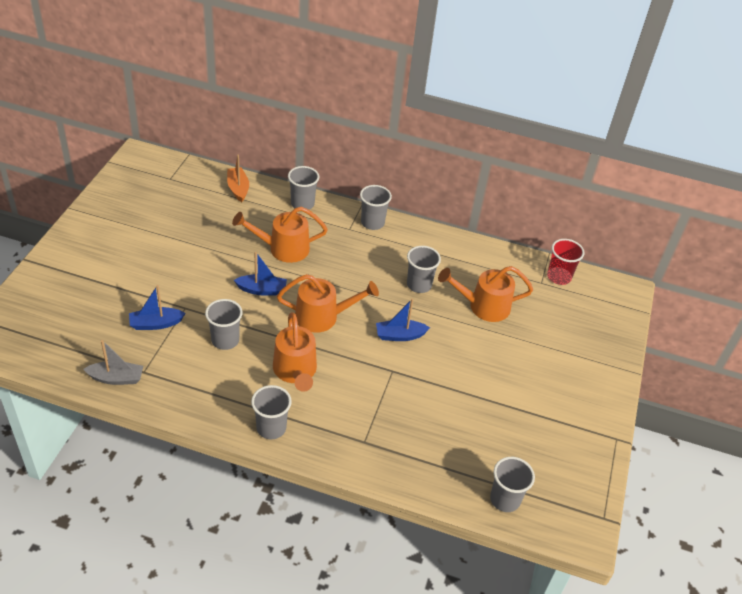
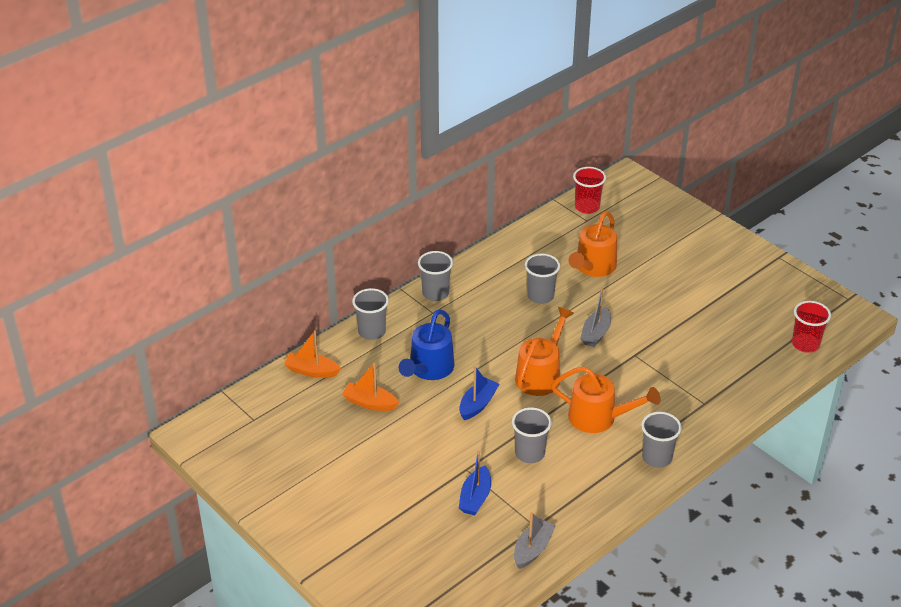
camera: 55 degrees left, 5 degrees down
orange watering can [232,207,328,263] -> blue watering can [399,309,455,380]
blue boat [376,299,430,341] -> grey boat [580,288,611,347]
grey cup [490,457,535,512] -> red cup [792,301,831,353]
none -> orange boat [342,362,399,411]

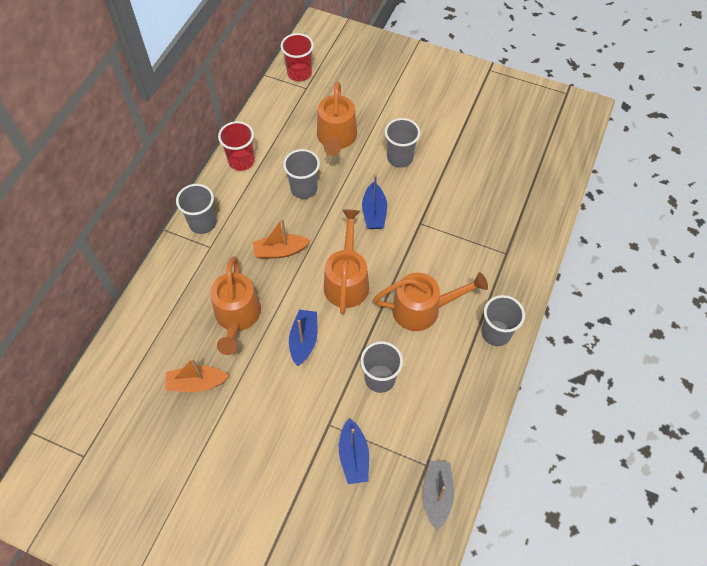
camera: 25 degrees left, 20 degrees up
orange boat [284,330,341,378] -> orange boat moved to [253,218,310,259]
grey cup [352,288,389,340] -> grey cup moved to [385,118,420,168]
blue watering can [399,309,455,380] -> orange watering can [210,256,261,355]
grey boat [580,288,611,347] -> blue boat [362,174,387,229]
red cup [792,301,831,353] -> red cup moved to [218,121,255,171]

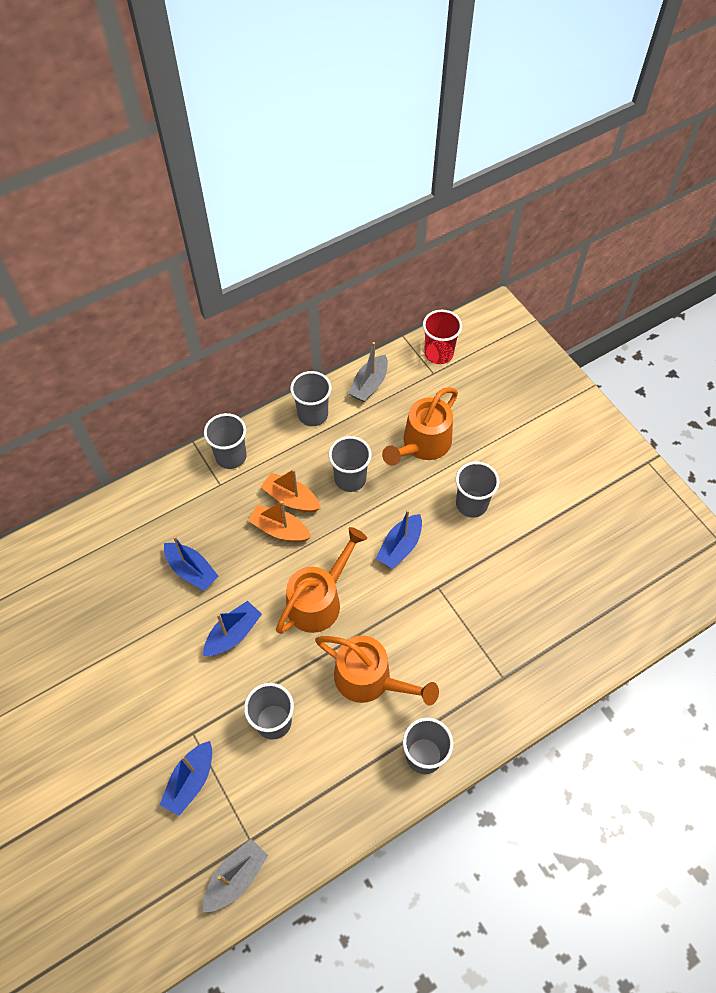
camera: 35 degrees right, 0 degrees up
orange boat [165,358,229,392] -> orange boat moved to [261,469,321,512]
orange watering can [210,256,261,355] -> blue boat [164,536,218,590]
red cup [218,121,255,171] -> grey cup [290,371,332,426]
none -> grey boat [348,342,388,402]

